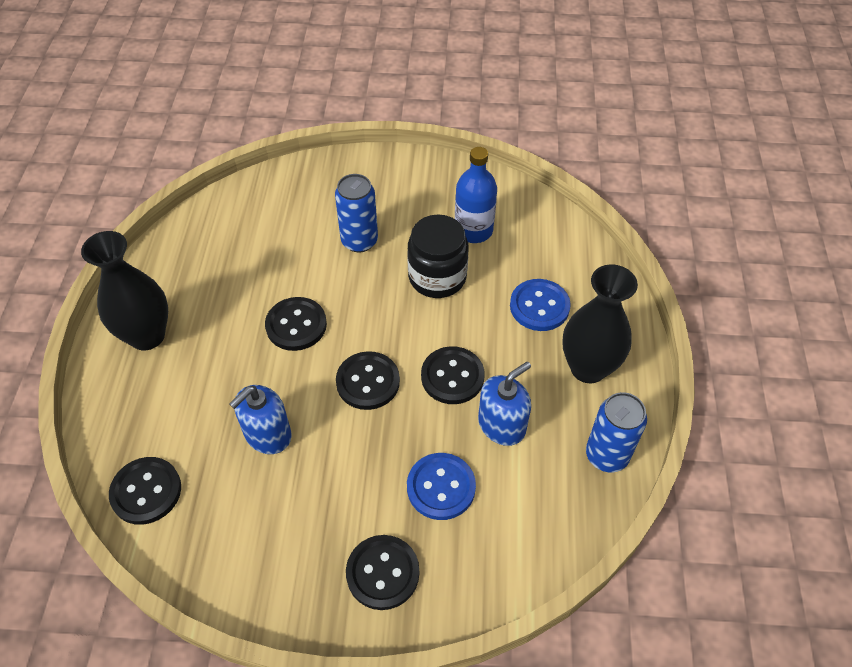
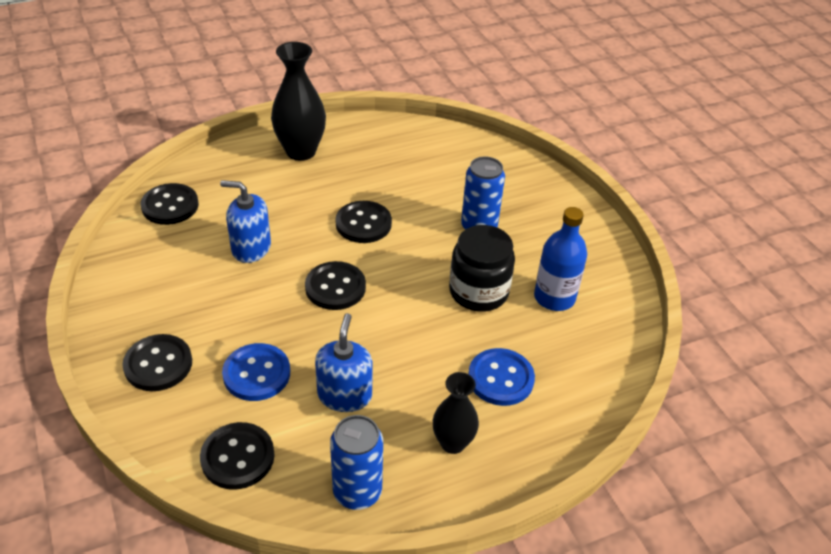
camera: 60 degrees right, 10 degrees down
black button [421,346,484,404] -> black button moved to [200,422,274,490]
blue soap dispenser [478,362,531,446] -> blue soap dispenser turned 105 degrees counterclockwise [315,313,373,412]
black vase [562,264,638,383] -> black vase [433,372,479,454], size x0.62

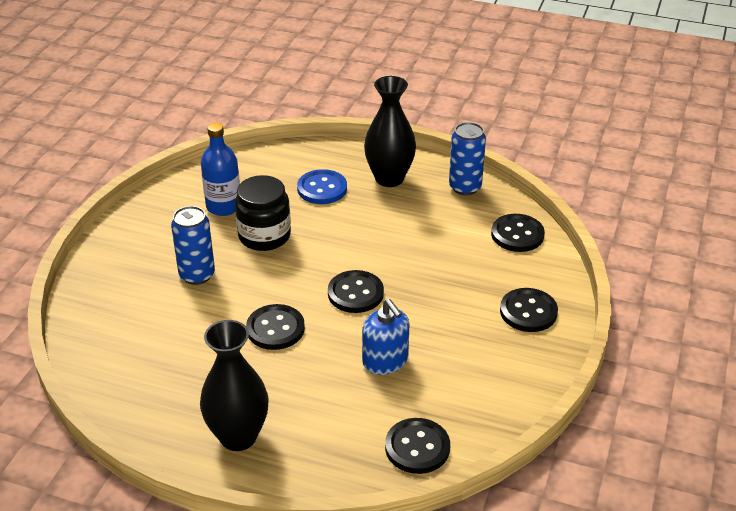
camera: 135 degrees left, 5 degrees down
blue button [222,343,290,401] -> none
blue soap dispenser [315,313,373,412] -> none
black vase [433,372,479,454] -> black vase [364,76,416,187], size x1.61

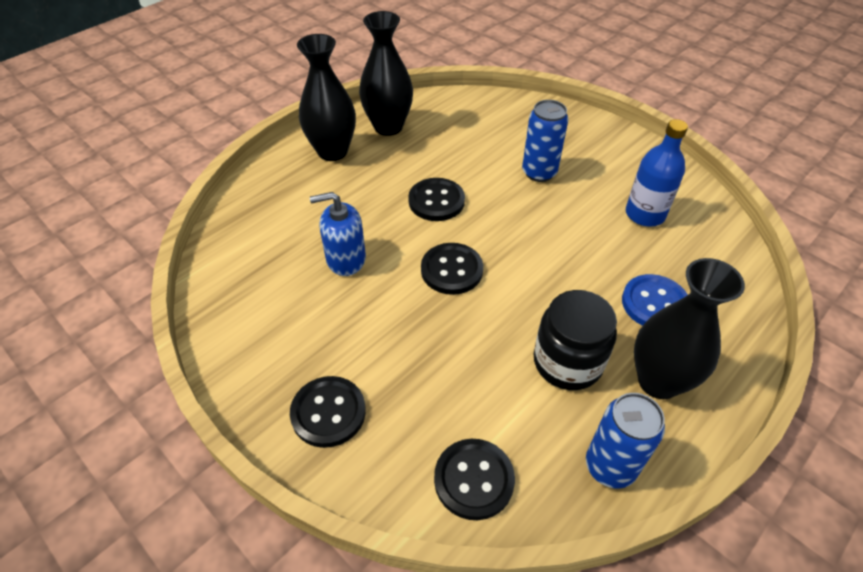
camera: 115 degrees right, 10 degrees up
black jar [235,175,291,251] -> black jar moved to [534,290,617,390]
black button [385,418,450,474] -> none
none -> black vase [359,11,413,136]

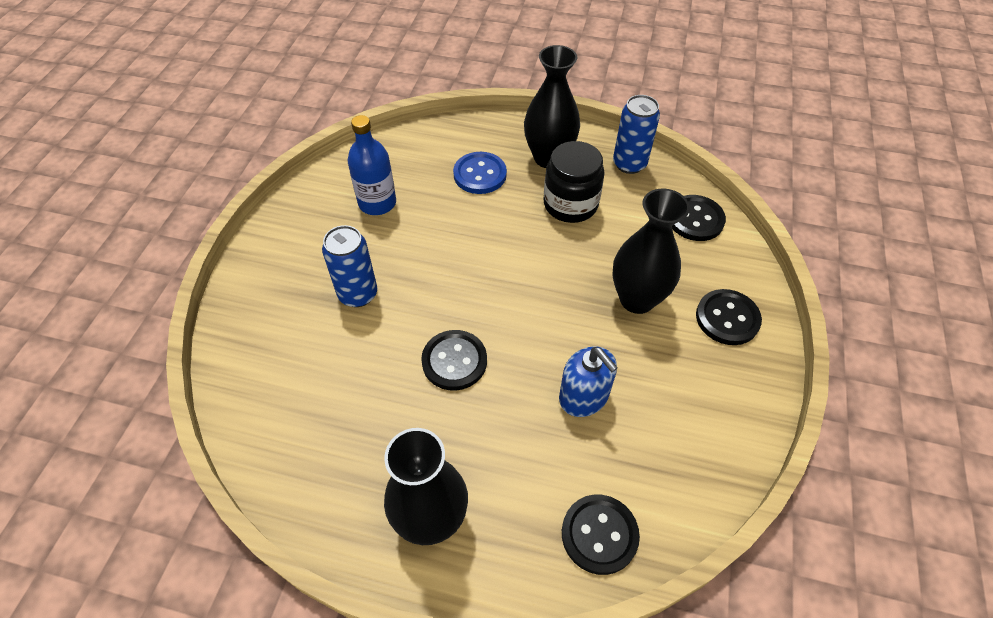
camera: 120 degrees left, 5 degrees up
black vase [359,11,413,136] -> black vase moved to [612,188,690,314]
black button [421,243,483,295] -> black button moved to [562,495,640,575]

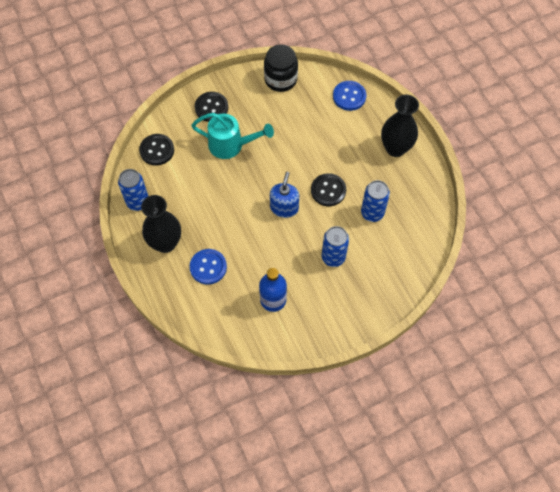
camera: 130 degrees left, 10 degrees up
black jar [544,141,604,223] -> black jar moved to [264,45,298,92]
blue soap dispenser [559,346,618,417] -> blue soap dispenser moved to [270,172,299,218]
black button [562,495,640,575] -> blue button [333,81,366,111]
black vase [612,188,690,314] -> turquoise watering can [191,113,274,159]
none -> blue can [361,180,390,222]

